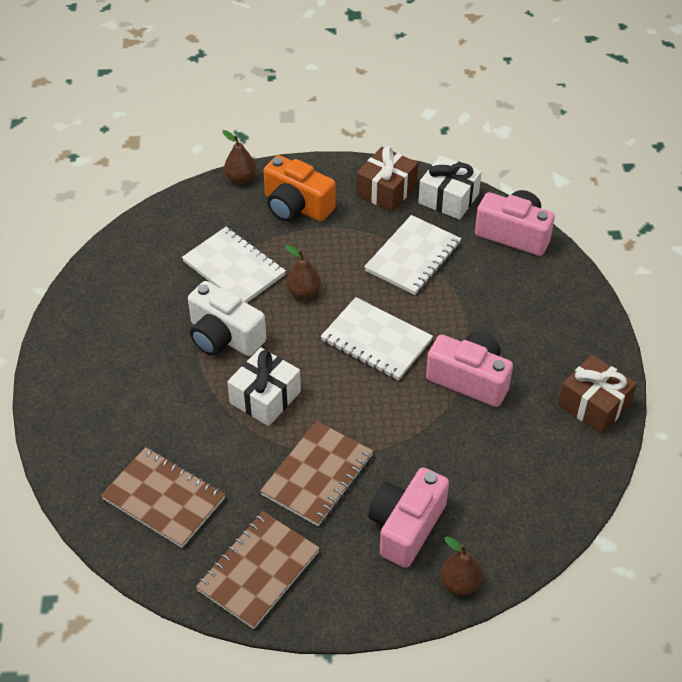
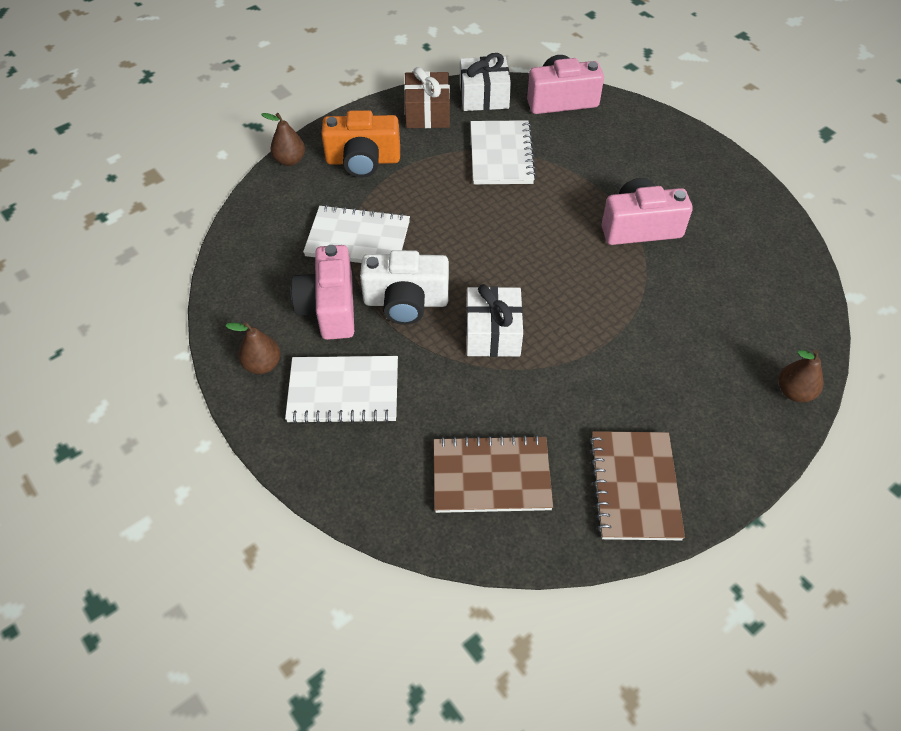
camera: 35 degrees left, 5 degrees up
brown notebook [260,421,373,526] -> none
brown pear [285,245,321,299] -> brown pear moved to [225,322,281,374]
white notebook [321,297,433,381] -> white notebook moved to [285,356,398,424]
pink camera [368,467,449,568] -> pink camera moved to [291,245,354,340]
brown gift [558,355,637,434] -> none

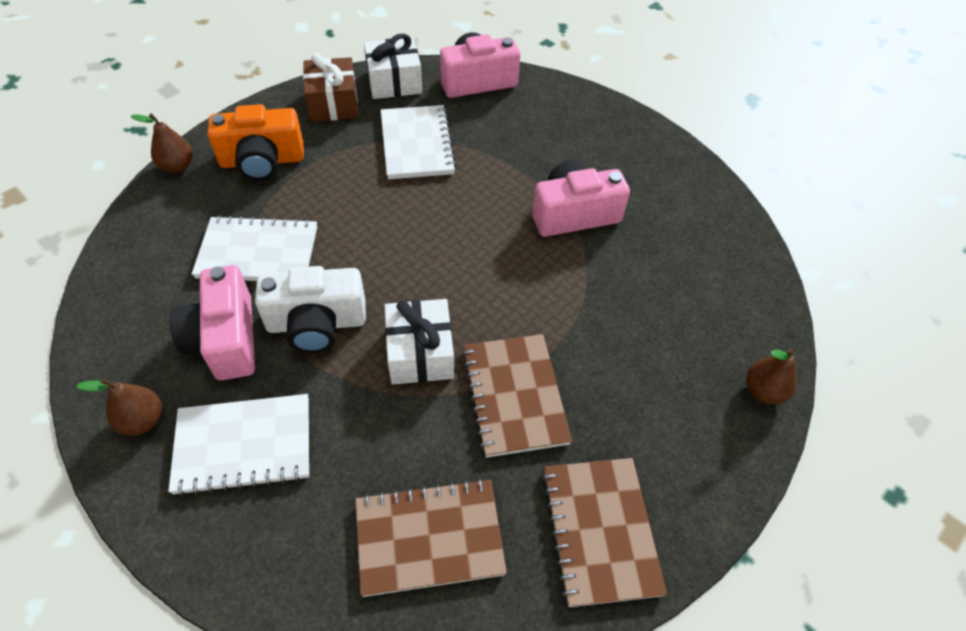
camera: 10 degrees left, 0 degrees up
none -> brown notebook [462,334,572,458]

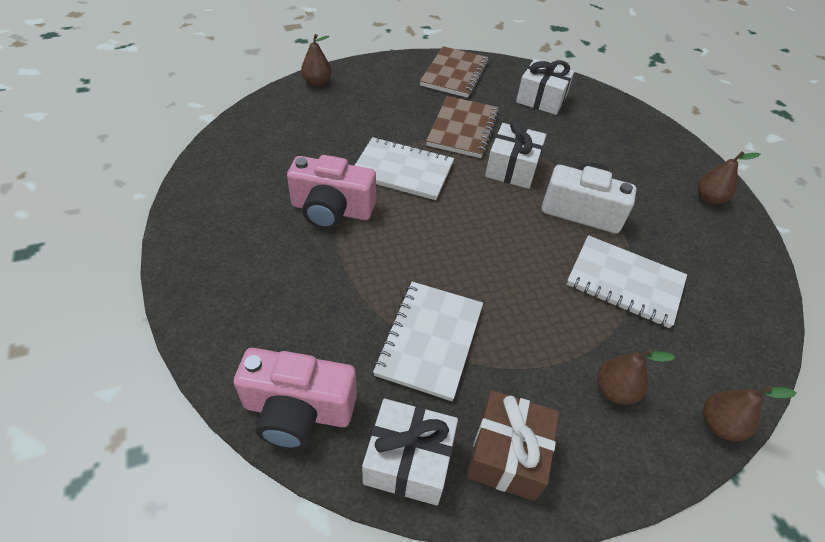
camera: 155 degrees left, 5 degrees down
white notebook [168,394,309,496] -> white notebook moved to [354,137,454,200]
pink camera [170,265,255,380] -> none
orange camera [207,104,304,181] -> brown pear [597,349,675,405]
brown notebook [356,479,507,597] -> white gift [516,59,575,115]

